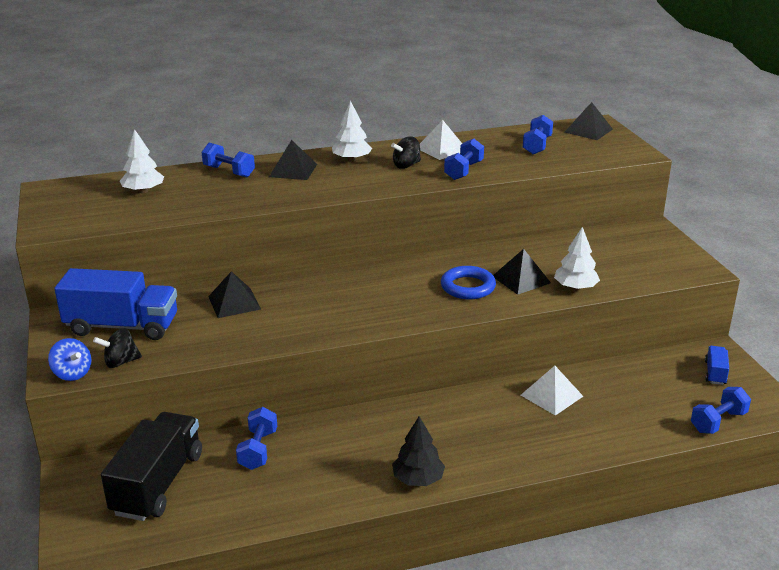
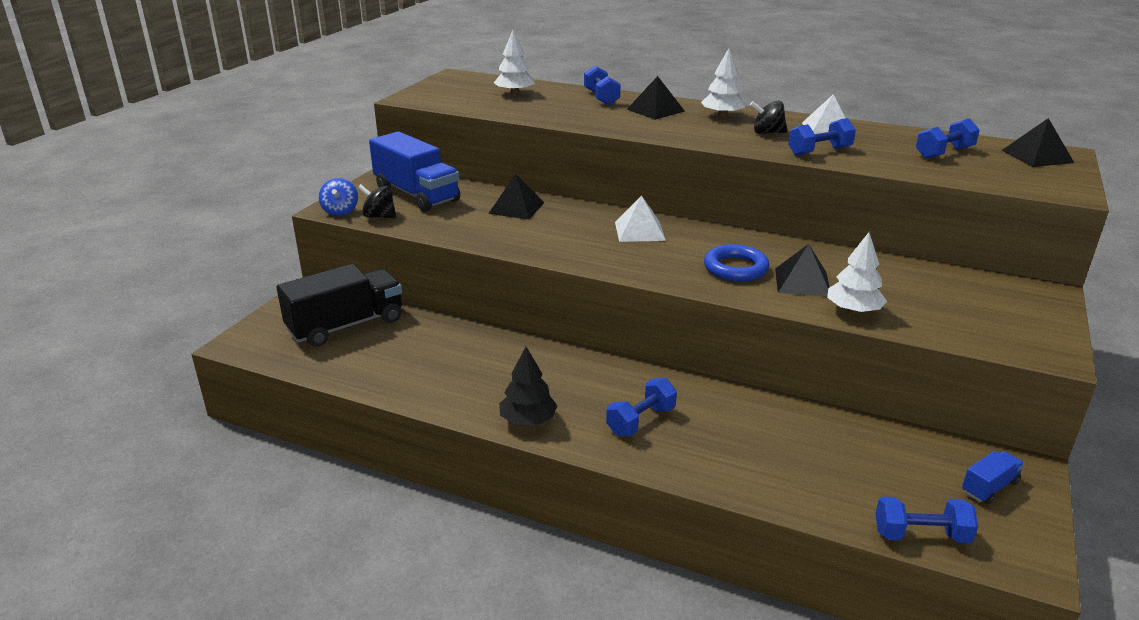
camera: 40 degrees right, 0 degrees up
blue dumbbell [236,407,277,470] -> blue dumbbell moved to [606,378,677,436]
white pyramid [521,366,584,415] -> white pyramid moved to [615,195,666,242]

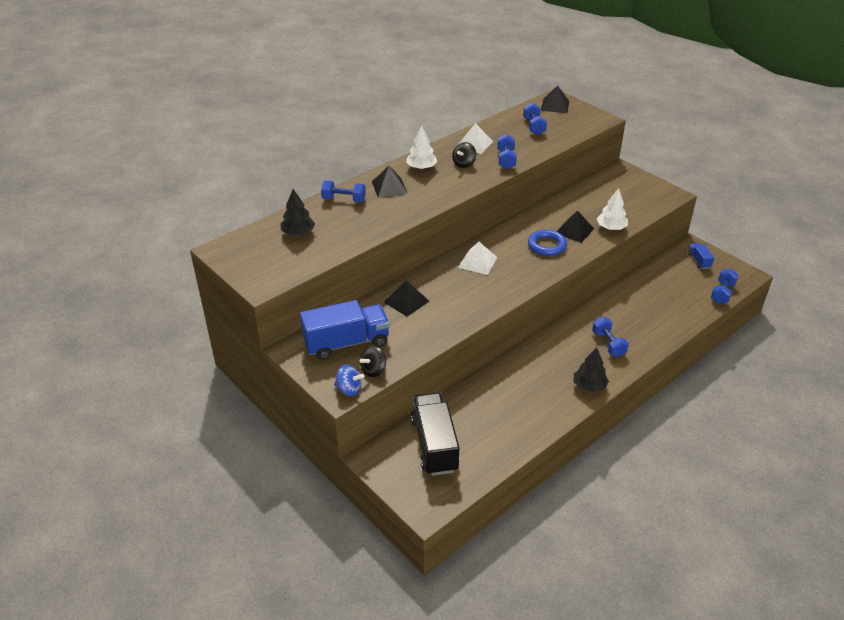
camera: 65 degrees left, 10 degrees up
white tree [494,30,535,95] -> black tree [281,189,315,235]

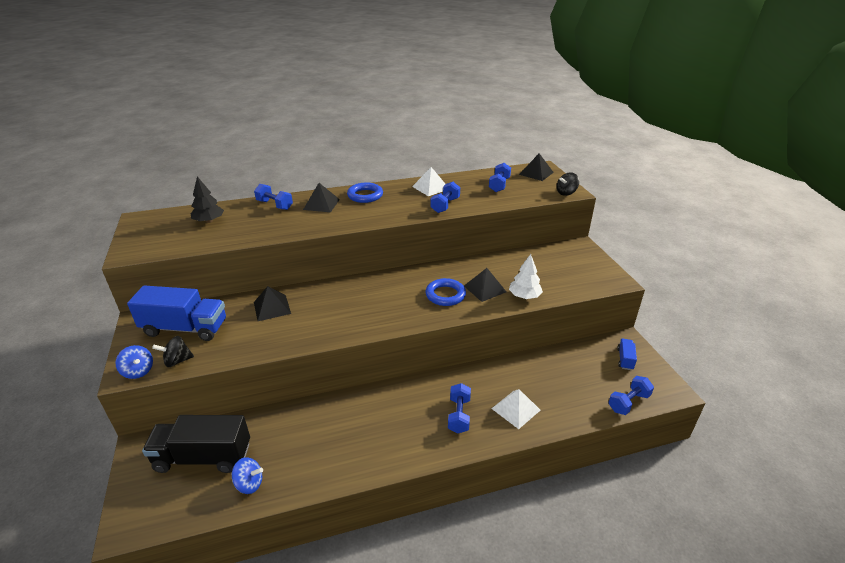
camera: 25 degrees right, 5 degrees down
white tree [406,126,437,170] -> blue ring [347,182,383,203]
black truck [411,393,460,476] -> black truck turned 105 degrees counterclockwise [142,415,250,473]
black spinning top [452,142,476,168] -> black spinning top moved to [557,172,579,196]
white pyramid [458,242,497,275] -> white pyramid moved to [491,389,540,429]
black tree [573,348,609,393] -> none
none -> blue spinning top [232,457,263,494]

